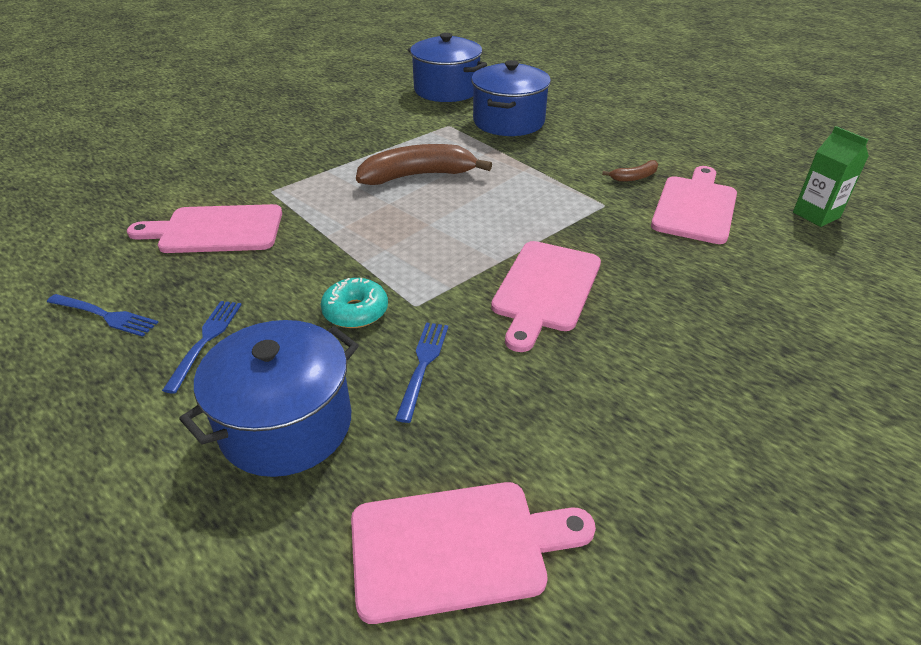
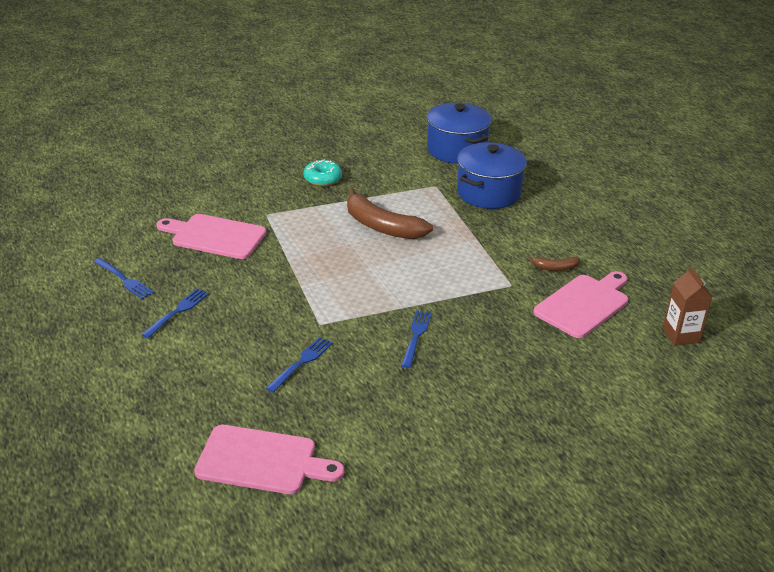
camera: 20 degrees right, 5 degrees down
blue pot [179,320,359,477] -> none
turquoise donut [321,278,388,328] -> turquoise donut moved to [304,159,342,186]
brown banana [356,144,492,185] -> brown banana turned 150 degrees counterclockwise [347,188,433,239]
pink cutting board [491,241,601,352] -> blue fork [401,310,432,368]
green carton [793,126,869,227] -> brown carton [663,266,712,346]

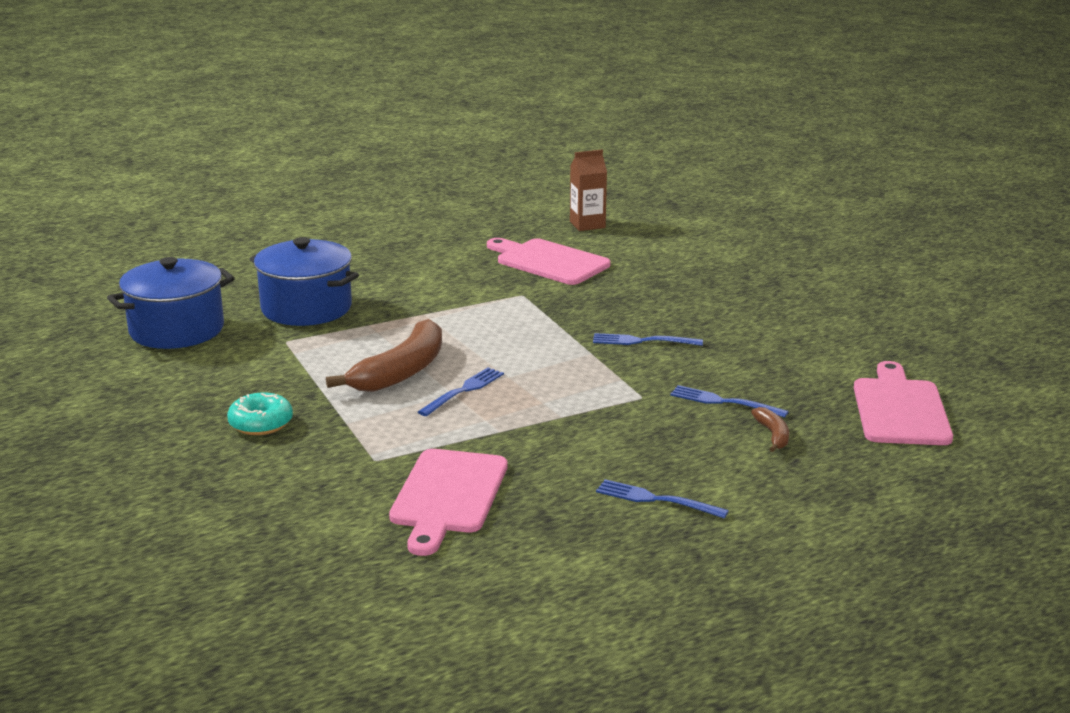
camera: 95 degrees left, 10 degrees down
blue fork [94,258,154,299] -> blue fork moved to [418,367,504,416]
brown banana [527,257,580,271] -> brown banana moved to [751,407,789,452]

